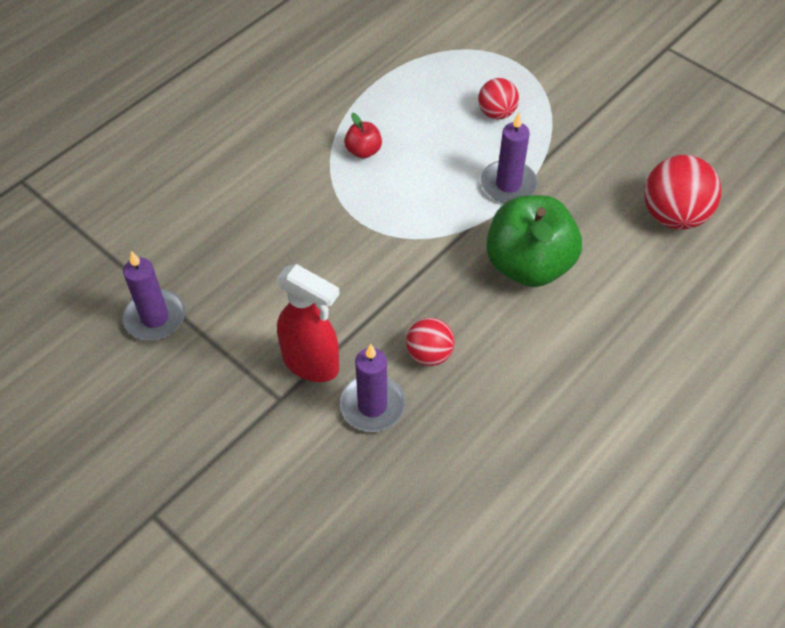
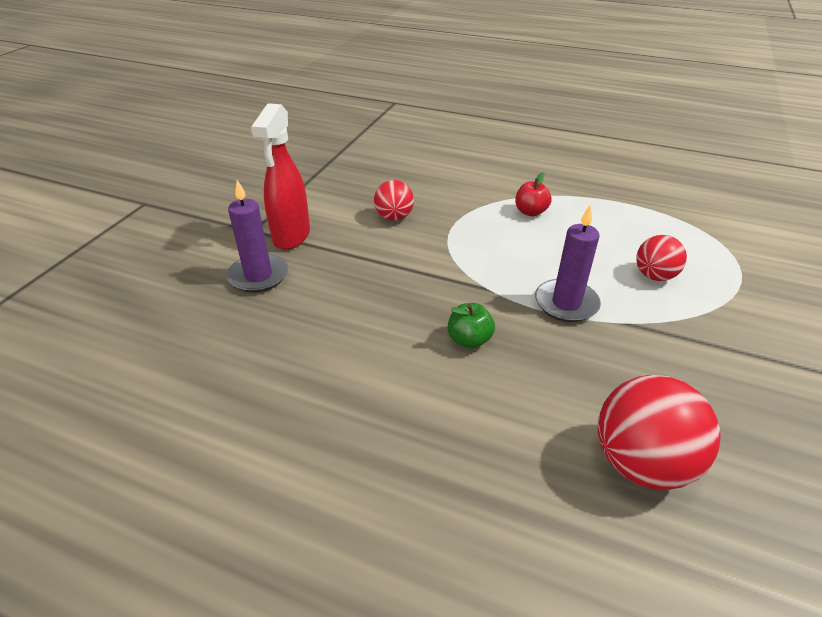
camera: 70 degrees right, 15 degrees down
purple candle [122,251,185,341] -> none
red ball [406,318,455,366] -> red ball moved to [374,180,414,221]
green apple [486,195,582,287] -> green apple [448,303,495,349], size x0.44

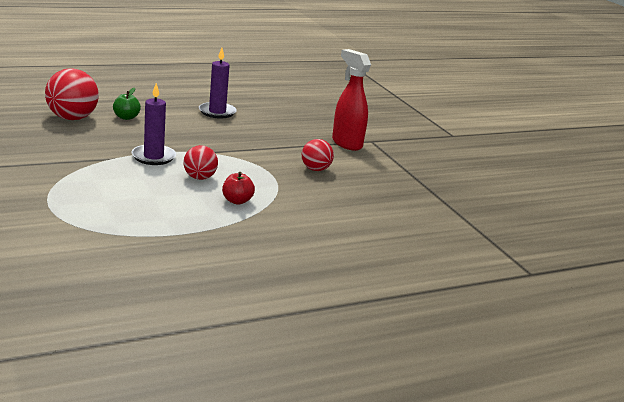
camera: 130 degrees right, 15 degrees down
purple candle [226,180,288,293] -> purple candle moved to [199,48,237,118]
green apple [448,303,495,349] -> green apple moved to [113,88,141,120]
red ball [636,235,687,281] -> red ball moved to [183,145,218,180]

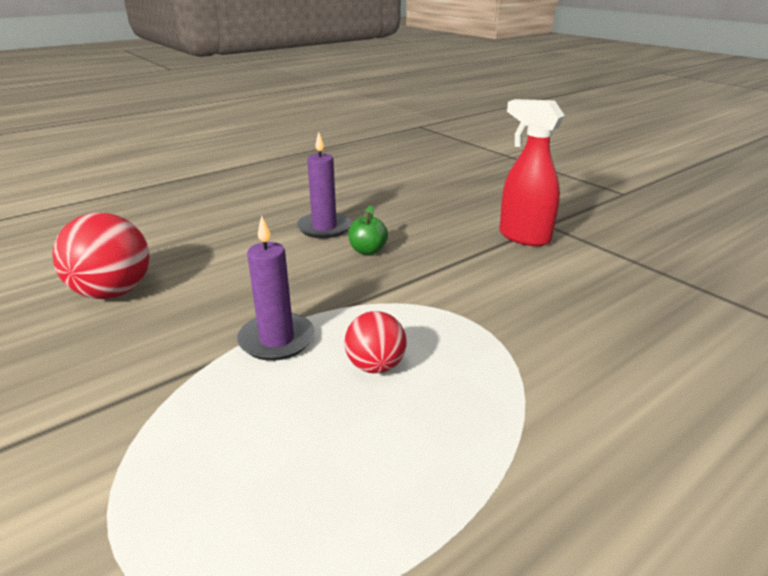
camera: 10 degrees left, 5 degrees up
green apple [113,88,141,120] -> green apple moved to [348,205,388,255]
red apple [222,172,255,205] -> none
red ball [302,139,334,171] -> none

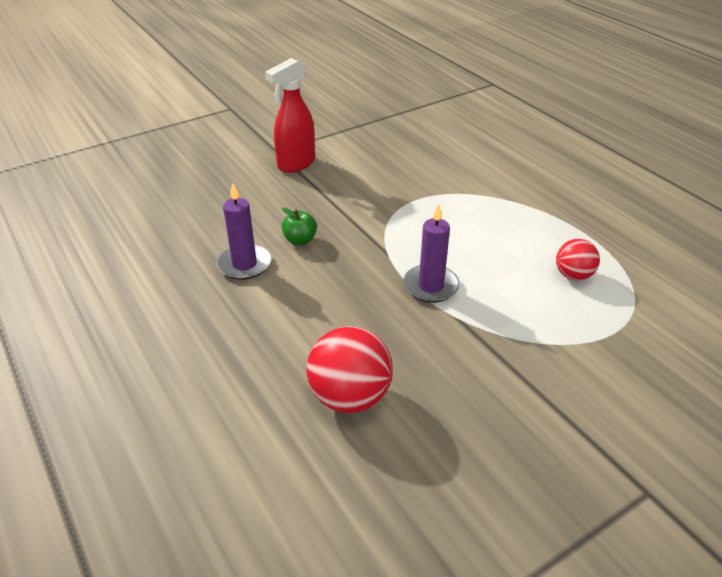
camera: 85 degrees left, 10 degrees up
red ball [345,311,407,373] -> red ball moved to [556,239,600,281]

